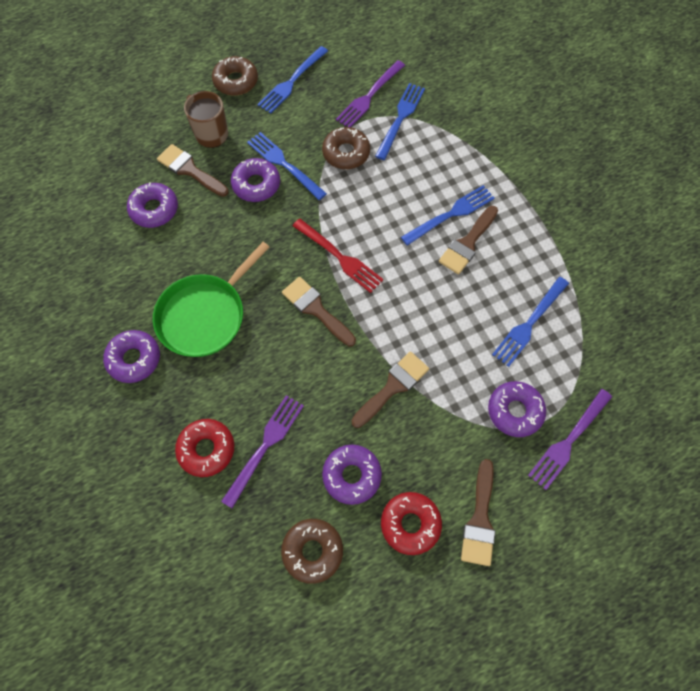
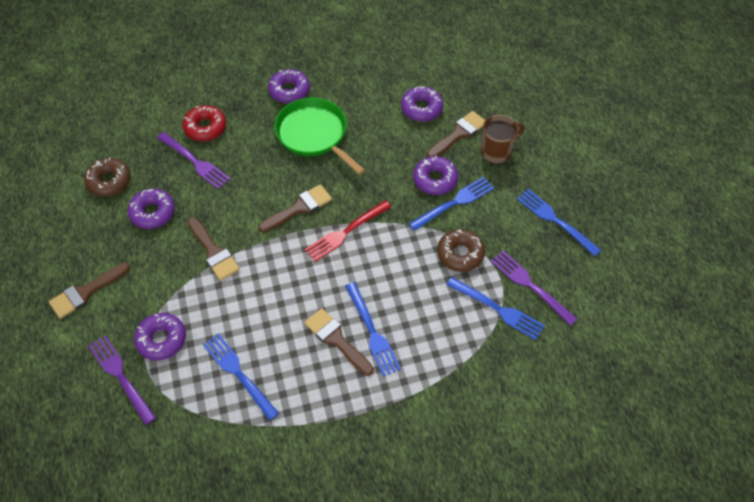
camera: 100 degrees right, 10 degrees down
brown donut [212,56,258,96] -> none
red donut [381,492,442,555] -> none
brown brush [461,459,495,566] -> brown brush turned 60 degrees counterclockwise [49,262,130,319]

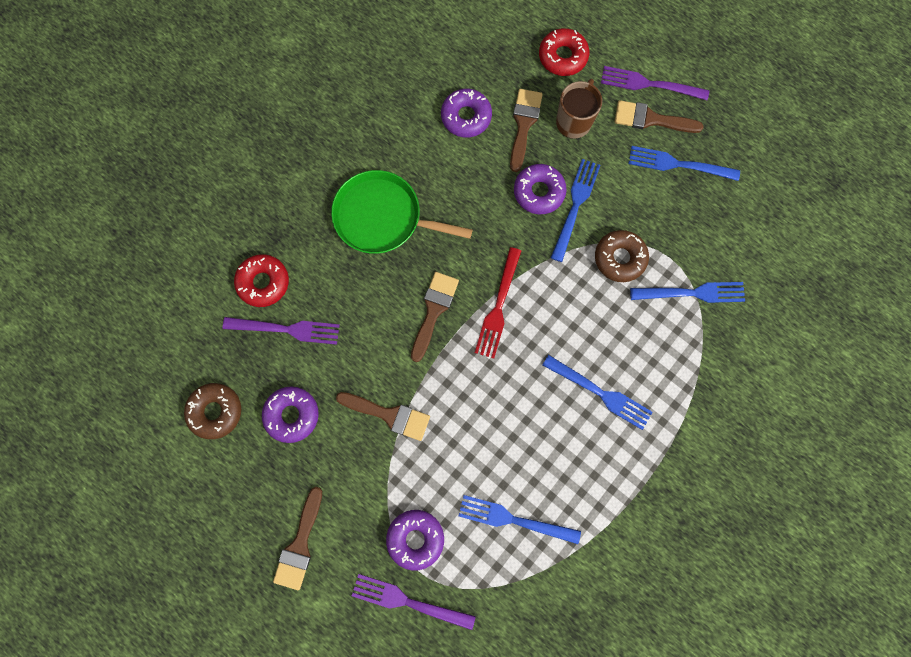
camera: 35 degrees left, 20 degrees up
purple donut [268,69,310,103] -> none
brown brush [305,308,374,376] -> brown brush moved to [614,100,704,133]
purple fork [490,251,577,326] -> purple fork moved to [601,66,709,100]
none -> red donut [539,28,589,76]

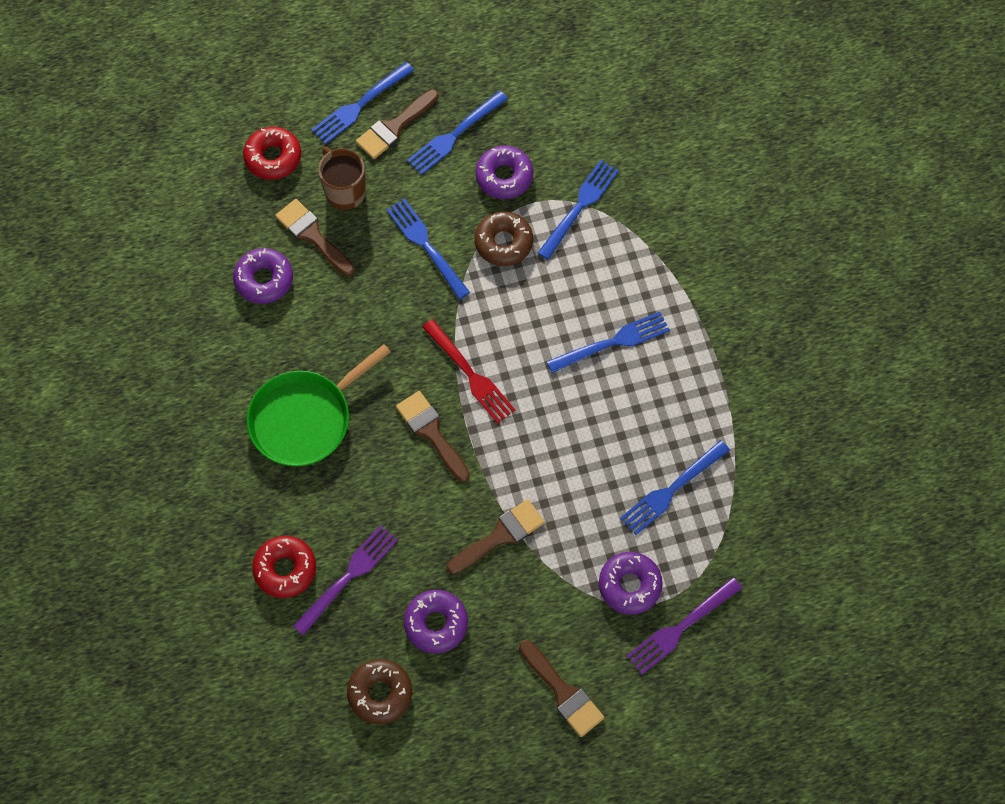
camera: 55 degrees left, 10 degrees down
purple donut [514,164,567,214] -> purple donut moved to [475,146,533,199]
purple fork [601,66,709,100] -> blue fork [312,62,414,144]

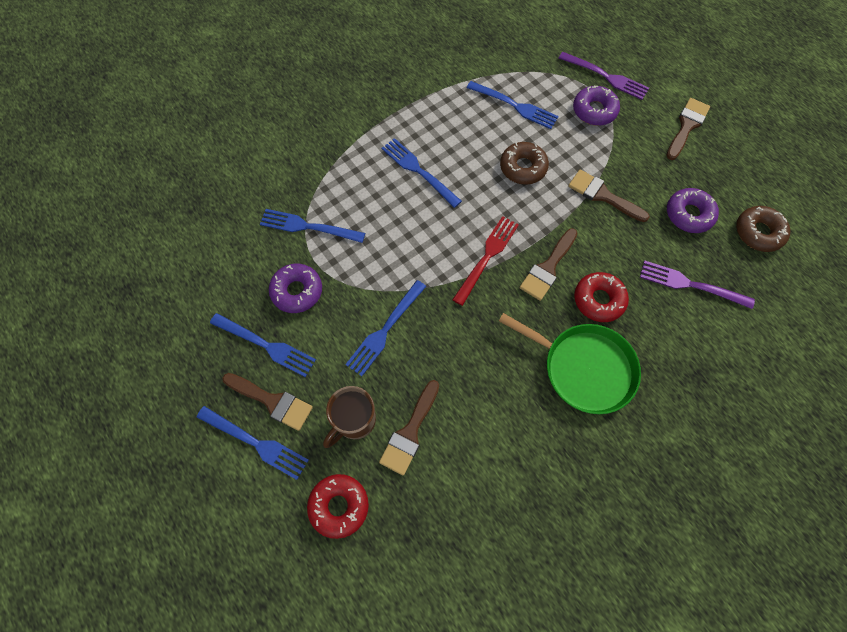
camera: 110 degrees left, 0 degrees up
purple donut [233,248,293,304] -> none
red donut [252,536,316,598] -> red donut moved to [574,272,629,322]
brown donut [474,212,533,266] -> brown donut moved to [500,142,549,185]

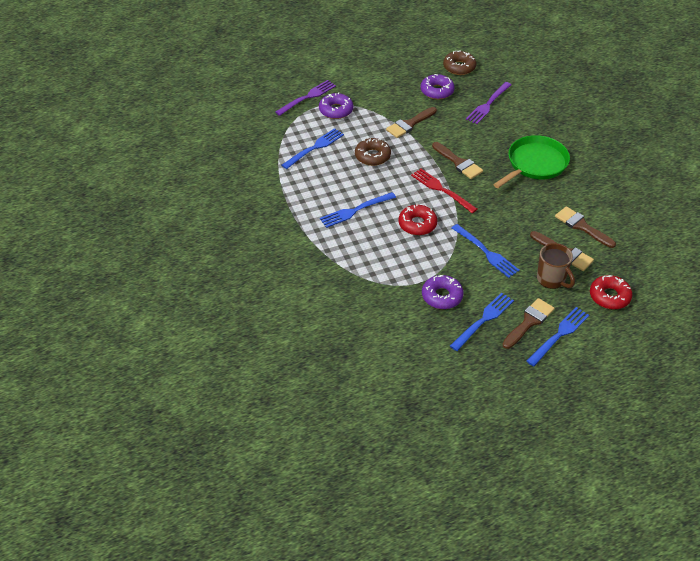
camera: 75 degrees left, 20 degrees down
blue fork [260,209,365,243] -> none
red donut [574,272,629,322] -> red donut moved to [399,204,437,235]
brown brush [666,98,710,160] -> brown brush moved to [555,206,616,248]

